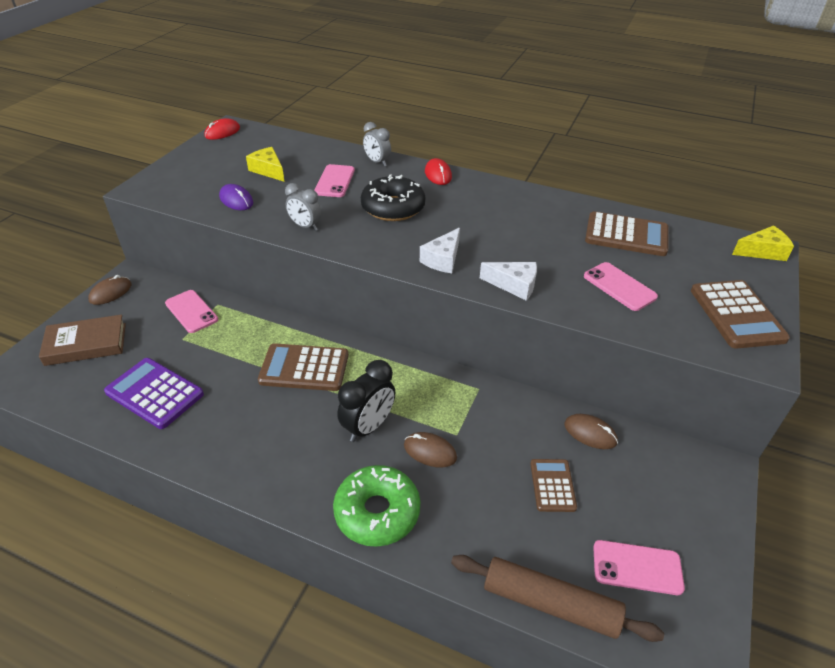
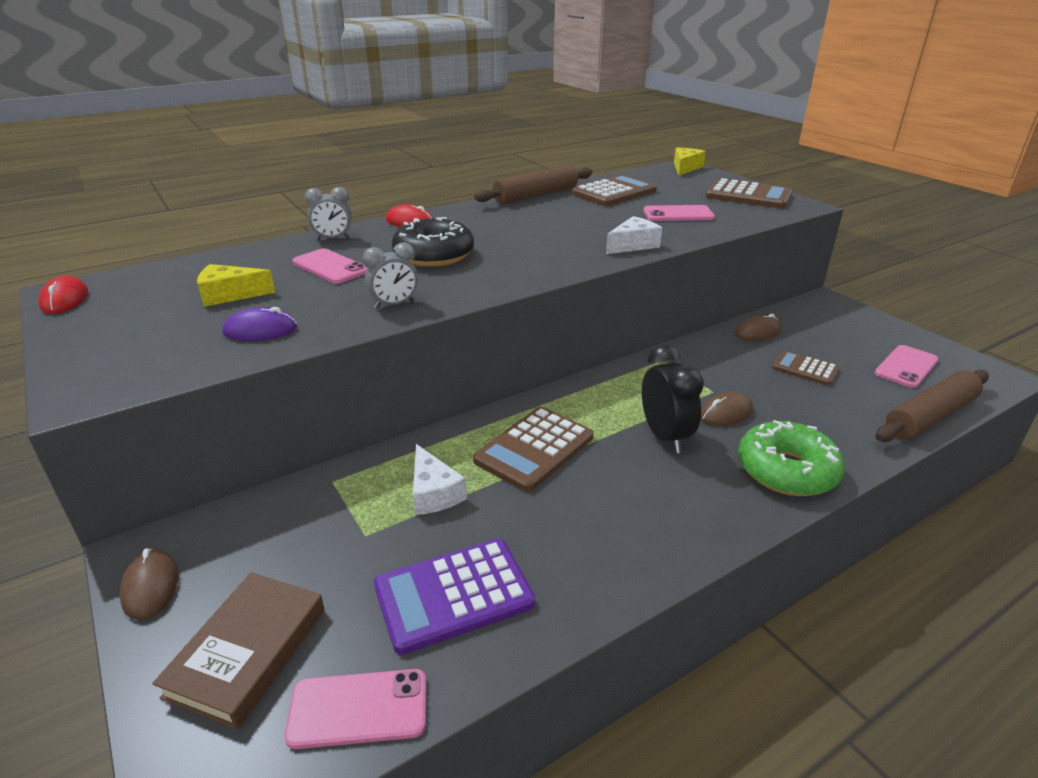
camera: 55 degrees left, 10 degrees down
pink phone [165,290,218,333] -> pink phone moved to [285,669,426,749]
white cheese [420,227,460,273] -> white cheese moved to [413,444,467,515]
none -> brown rolling pin [474,165,592,204]

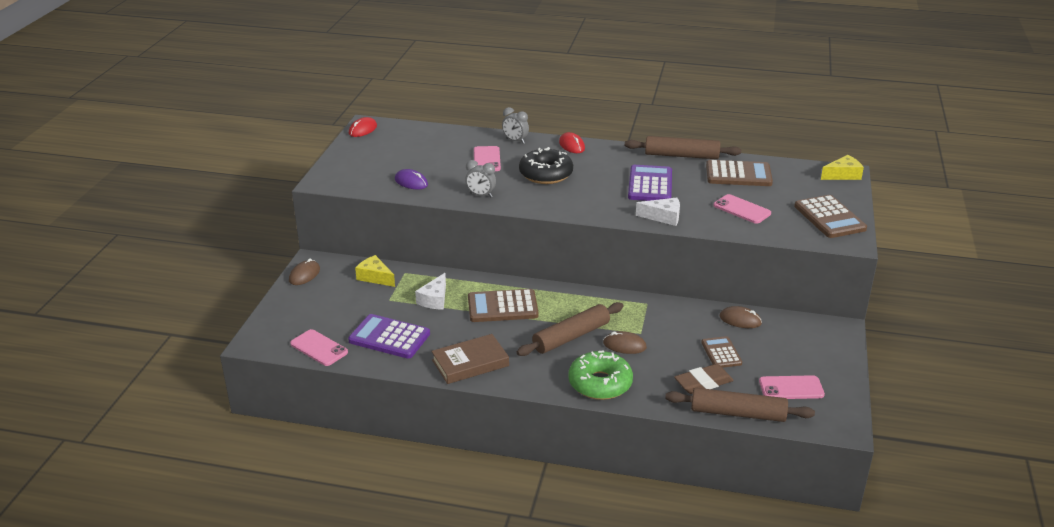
camera: 45 degrees right, 0 degrees up
brown book [152,572,325,730] -> brown book moved to [431,334,509,384]
yellow cheese [197,264,275,307] -> yellow cheese moved to [355,255,395,287]
black clock [642,344,704,453] -> brown rolling pin [517,302,623,356]
none -> purple calculator [628,165,672,201]
none -> brown eraser [674,364,734,394]

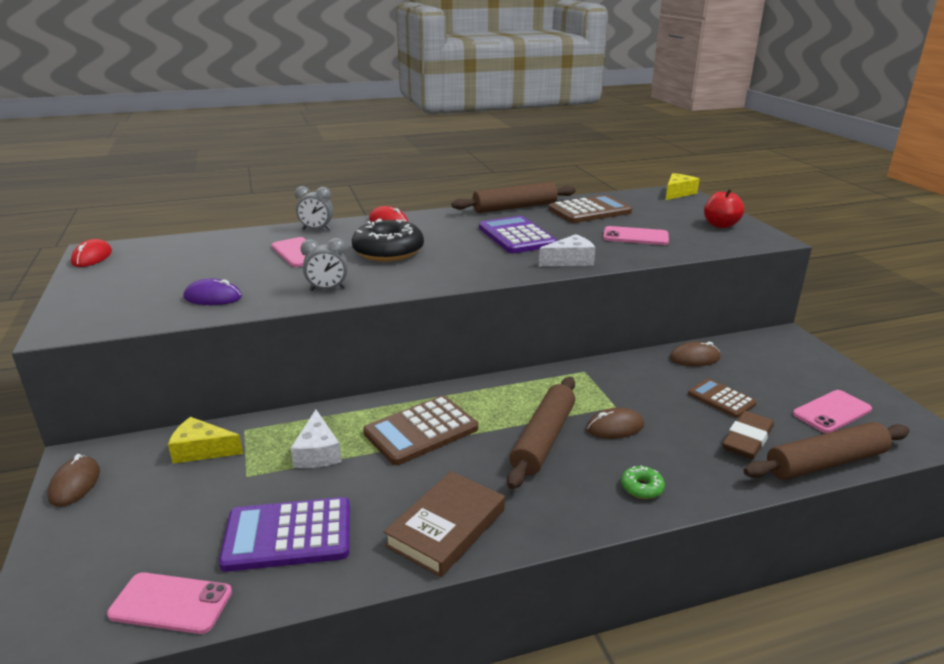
camera: 30 degrees left, 5 degrees down
green donut [568,350,633,400] -> green donut [621,466,665,499], size x0.44
brown calculator [794,195,867,238] -> red apple [704,189,744,228]

